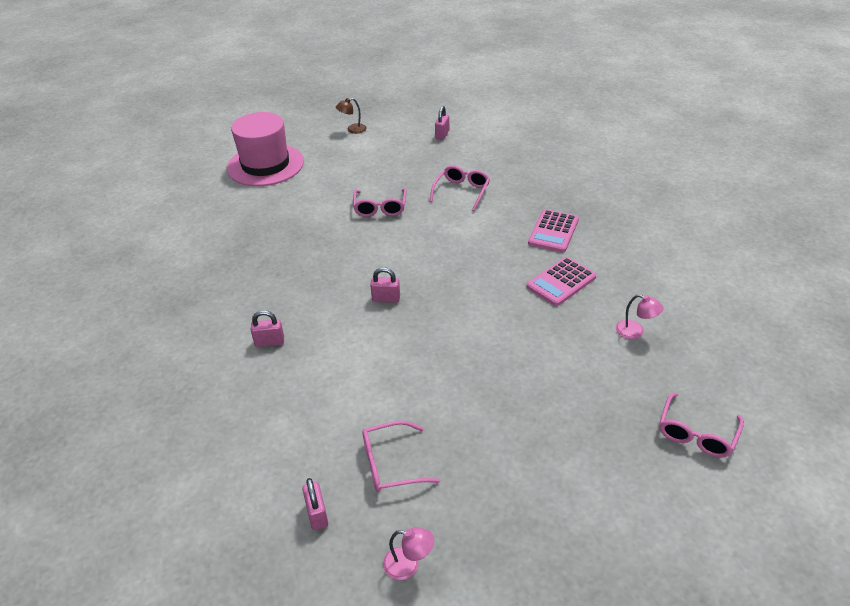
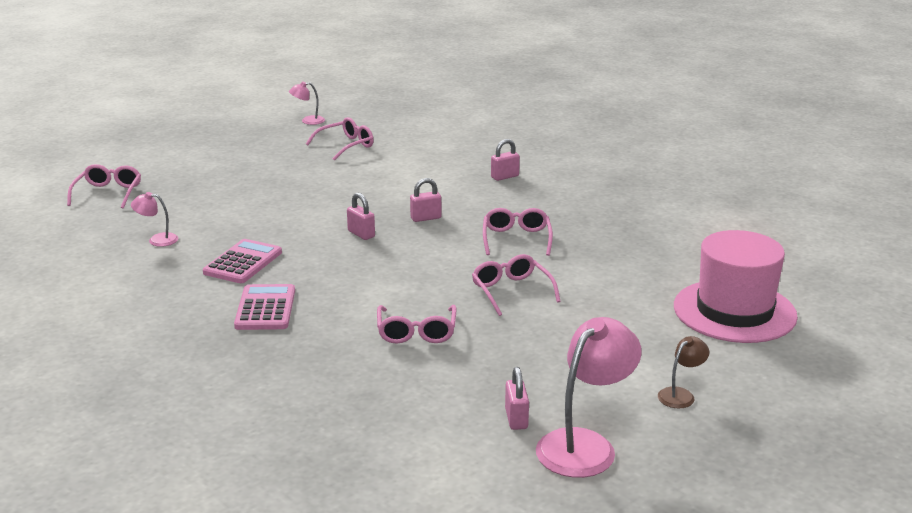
camera: 155 degrees right, 15 degrees down
pink padlock [302,478,328,530] -> pink padlock moved to [347,193,375,240]
none -> pink glasses [483,208,553,256]
none -> pink lamp [536,317,642,478]

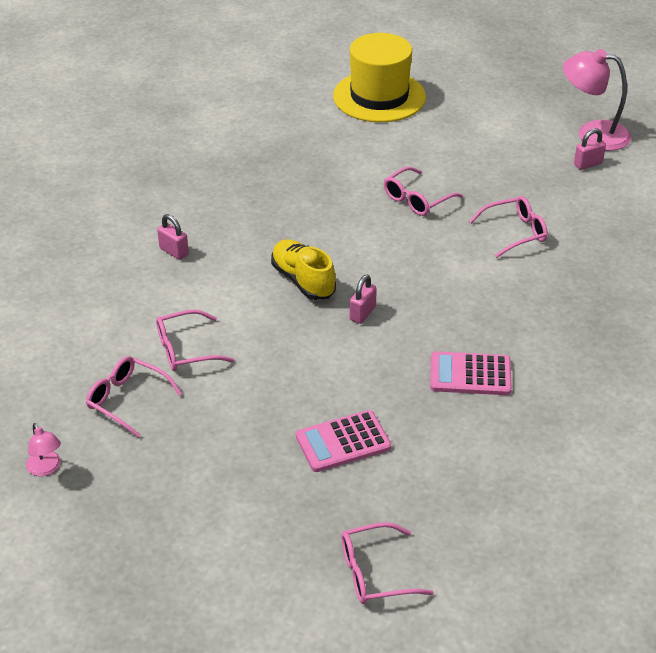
camera: 110 degrees left, 15 degrees up
pink lamp [131,192,179,247] -> none
pink calculator [234,284,295,330] -> pink calculator moved to [296,410,391,472]
pink padlock [410,178,441,222] -> yellow shoe [271,239,336,300]
pink glasses [483,208,553,256] -> pink glasses moved to [156,310,234,371]
brown lamp [658,336,709,408] -> none
pink hat [674,230,798,343] -> yellow hat [333,33,426,122]

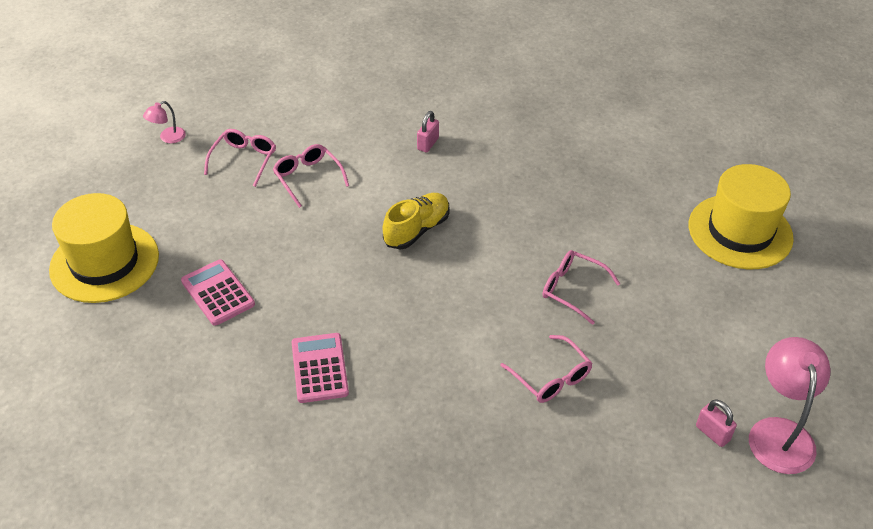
camera: 75 degrees right, 5 degrees up
pink glasses [341,522,434,604] -> none
pink padlock [349,275,377,324] -> none
none -> yellow hat [49,193,159,303]

